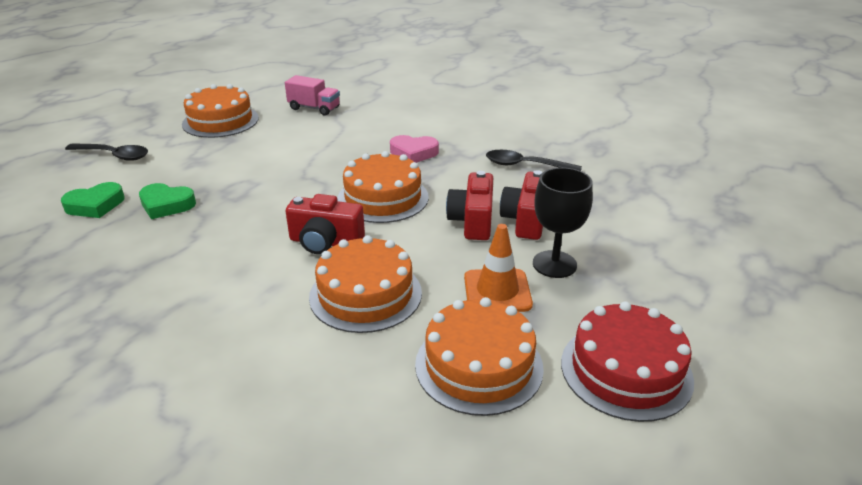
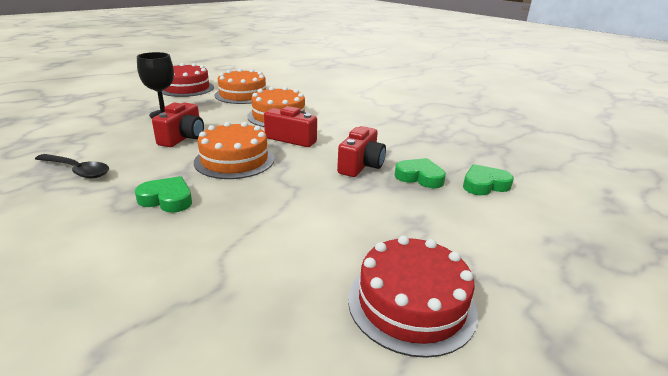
camera: 170 degrees left, 5 degrees down
black spoon [65,143,148,161] -> none
orange cake [182,84,259,138] -> red cake [348,235,478,358]
pink truck [285,75,340,116] -> none
pink heart [390,135,439,163] -> green heart [135,176,192,213]
orange traffic cone [464,224,533,312] -> none
red camera [500,170,543,240] -> red camera moved to [337,126,386,177]

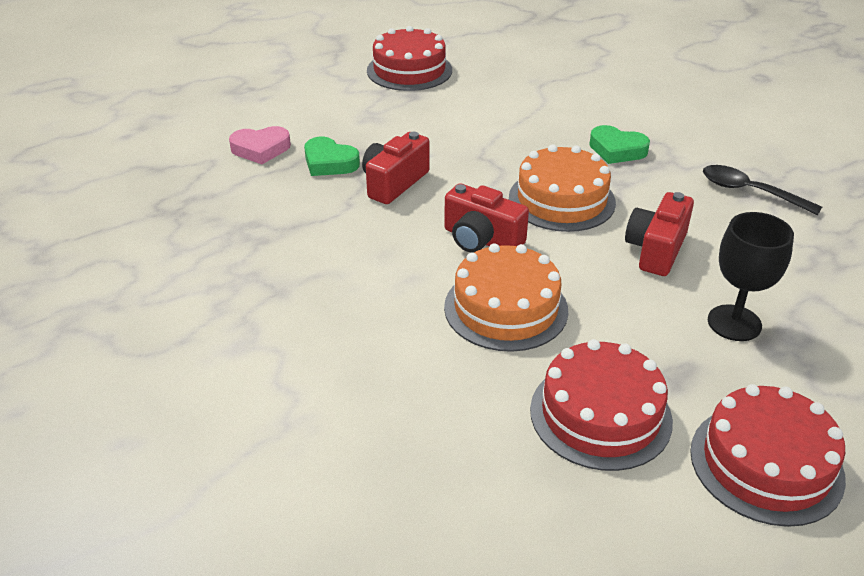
camera: 170 degrees left, 10 degrees up
orange cake [215,69,266,104] -> red cake [530,339,673,471]
green heart [463,164,514,195] -> pink heart [229,126,291,164]

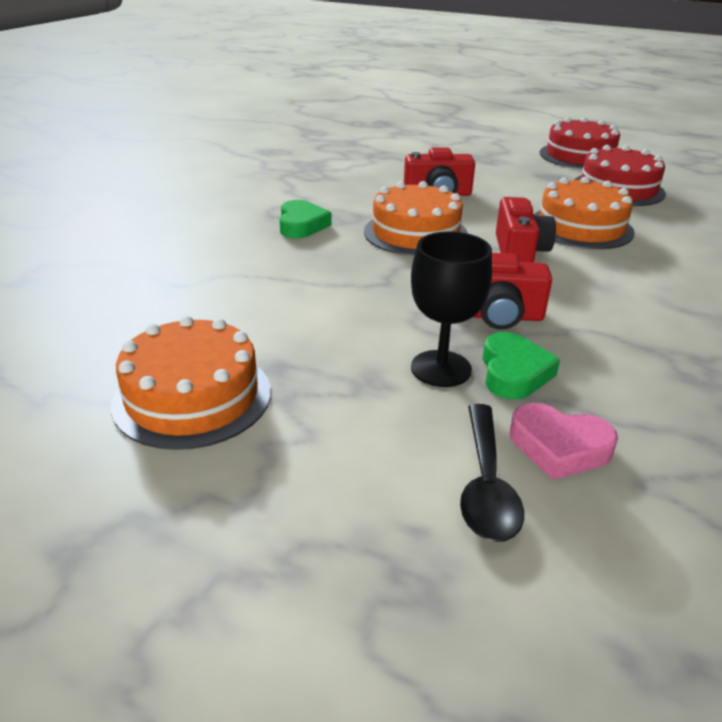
camera: 120 degrees left, 5 degrees down
pink heart [229,126,291,164] -> pink heart turned 150 degrees clockwise [510,403,618,480]
red cake [367,26,452,91] -> orange cake [111,316,271,450]
black spoon [703,165,822,215] -> black spoon moved to [460,404,524,542]
black goblet [708,212,794,341] -> black goblet moved to [411,231,492,387]

